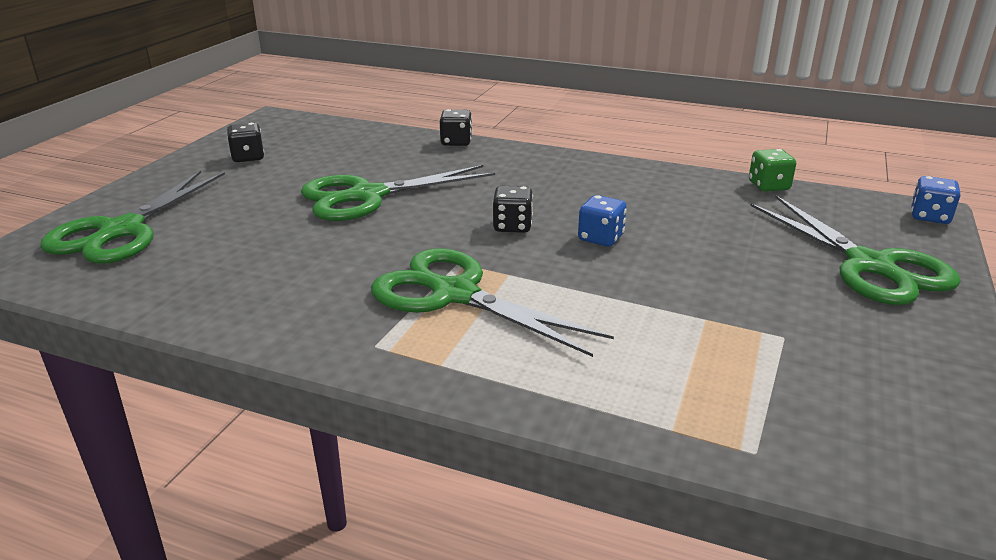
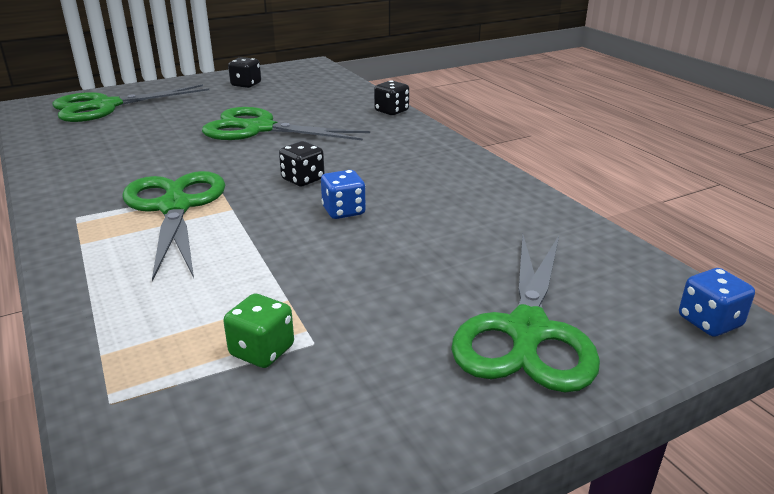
camera: 40 degrees right, 0 degrees up
green dice [749,149,796,192] -> green dice moved to [223,294,294,368]

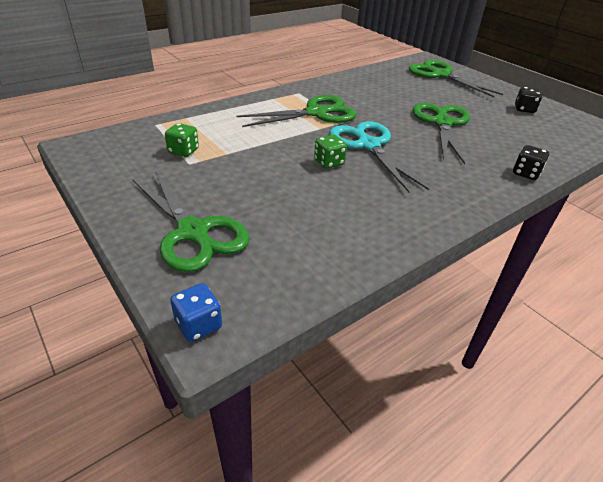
camera: 80 degrees right, 10 degrees up
black dice [279,141,325,186] -> turquoise scissors [329,121,429,192]
blue dice [321,170,366,219] -> green dice [314,135,347,169]
green scissors [451,234,600,392] -> green scissors turned 135 degrees counterclockwise [132,171,250,272]

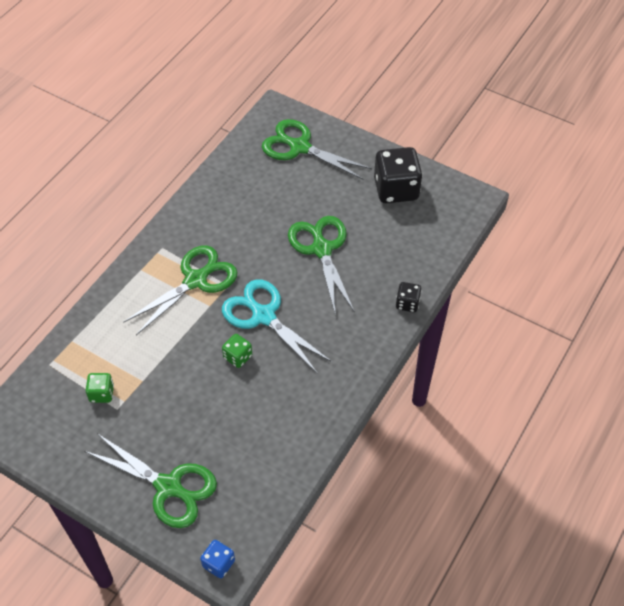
camera: 20 degrees left, 15 degrees up
black dice [515,87,542,113] -> black dice [374,147,423,203], size x2.01

